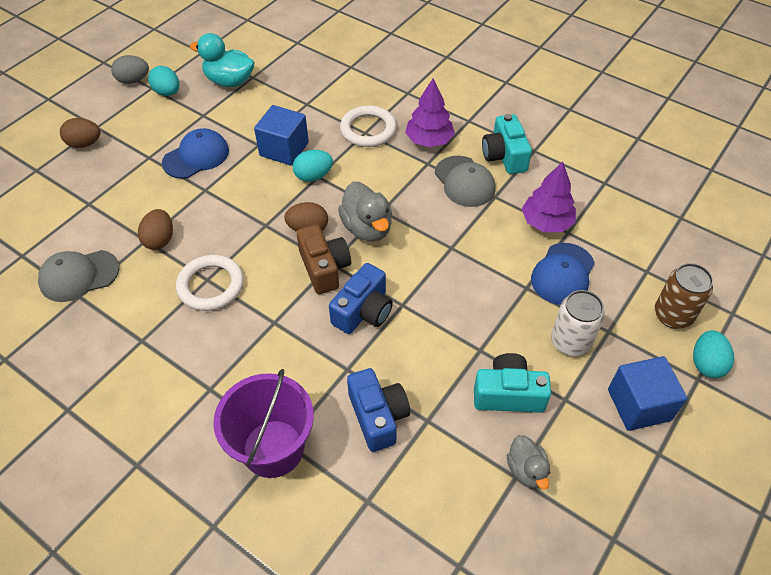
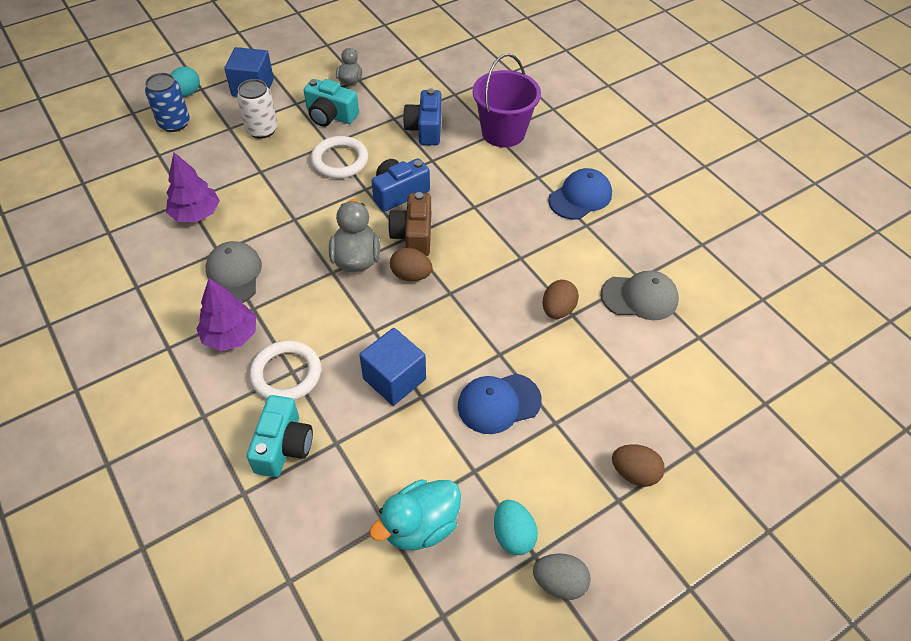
camera: 160 degrees left, 0 degrees up
white ring [176,255,244,311] -> white ring moved to [311,136,368,178]
turquoise duck [190,33,255,87] -> turquoise duck turned 105 degrees clockwise [369,479,461,550]
turquoise egg [293,150,333,182] -> none
turquoise camera [482,114,532,174] -> turquoise camera moved to [247,395,313,477]
blue cap [531,243,595,305] -> blue cap moved to [548,168,612,220]
brown can [654,263,713,329] -> blue can [145,73,190,132]

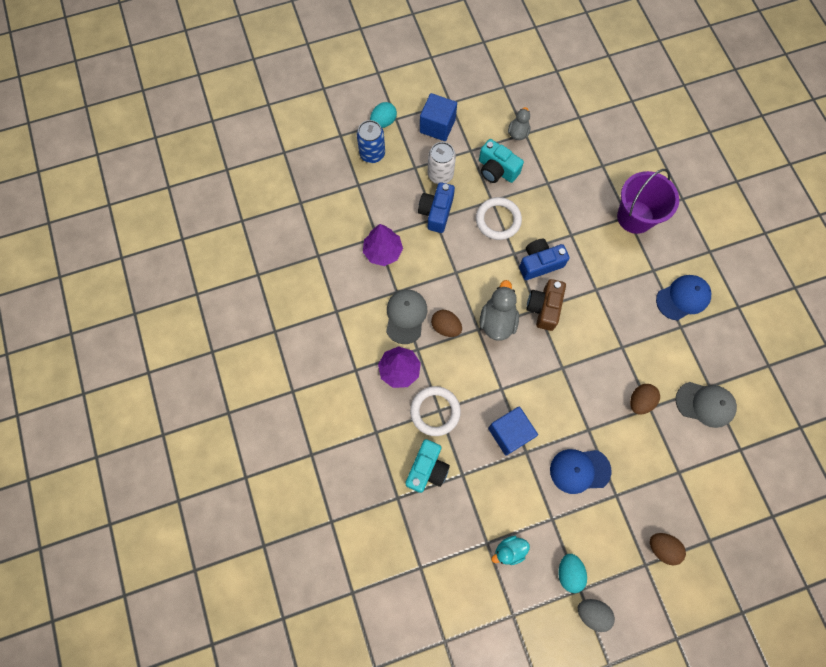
camera: 15 degrees right, 20 degrees up
turquoise duck [369,479,461,550] -> turquoise duck [491,536,530,565], size x0.62
brown egg [390,248,433,281] -> brown egg moved to [431,310,462,337]
blue camera [403,89,441,145] -> blue camera moved to [418,182,455,233]

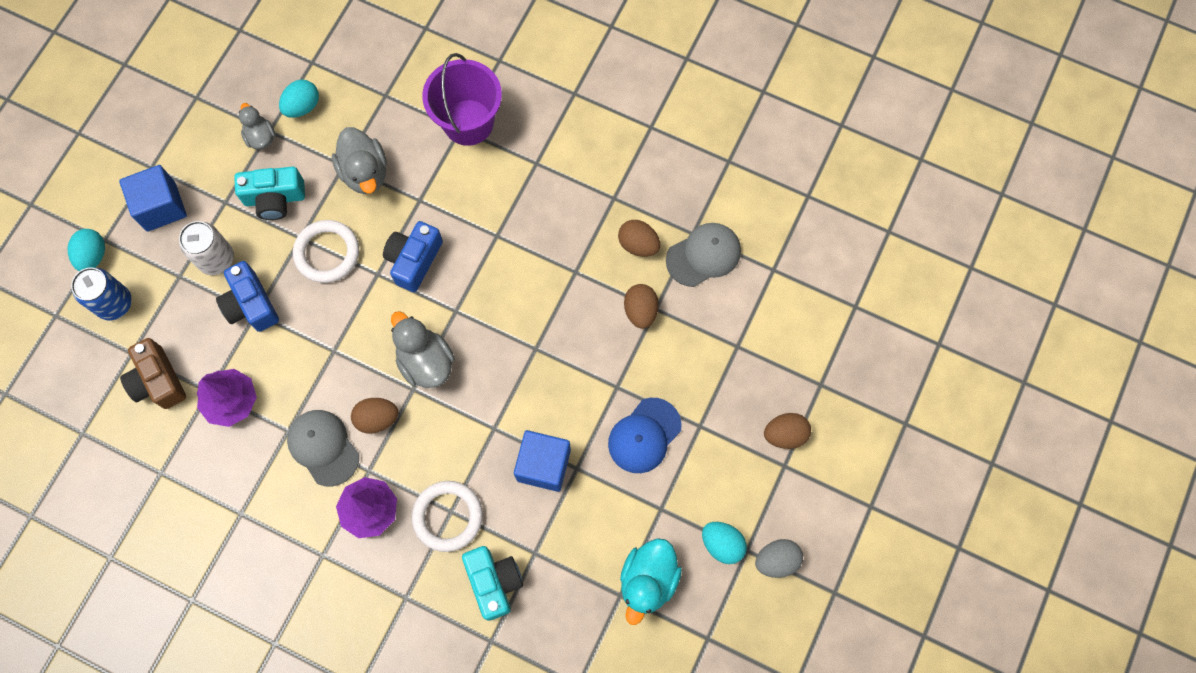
camera: 45 degrees left, 0 degrees up
turquoise duck [491,536,530,565] -> turquoise duck [620,538,682,625], size x1.61
brown camera [526,279,566,331] -> brown camera moved to [120,338,186,409]
blue cap [656,275,711,321] -> none
none -> turquoise egg [279,79,319,118]
none -> grey duck [332,127,387,194]
none -> brown egg [618,220,660,257]

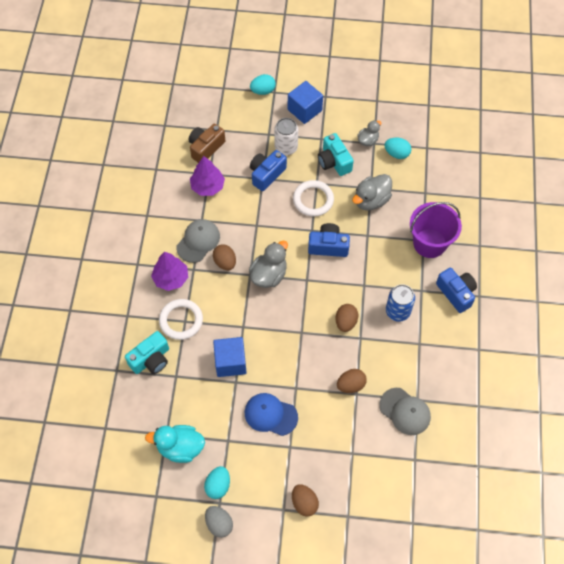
camera: 70 degrees right, 10 degrees down
blue can [71,268,132,320] -> blue can moved to [386,284,415,322]
brown egg [618,220,660,257] -> brown egg moved to [335,304,358,332]
none -> blue camera [436,268,477,313]

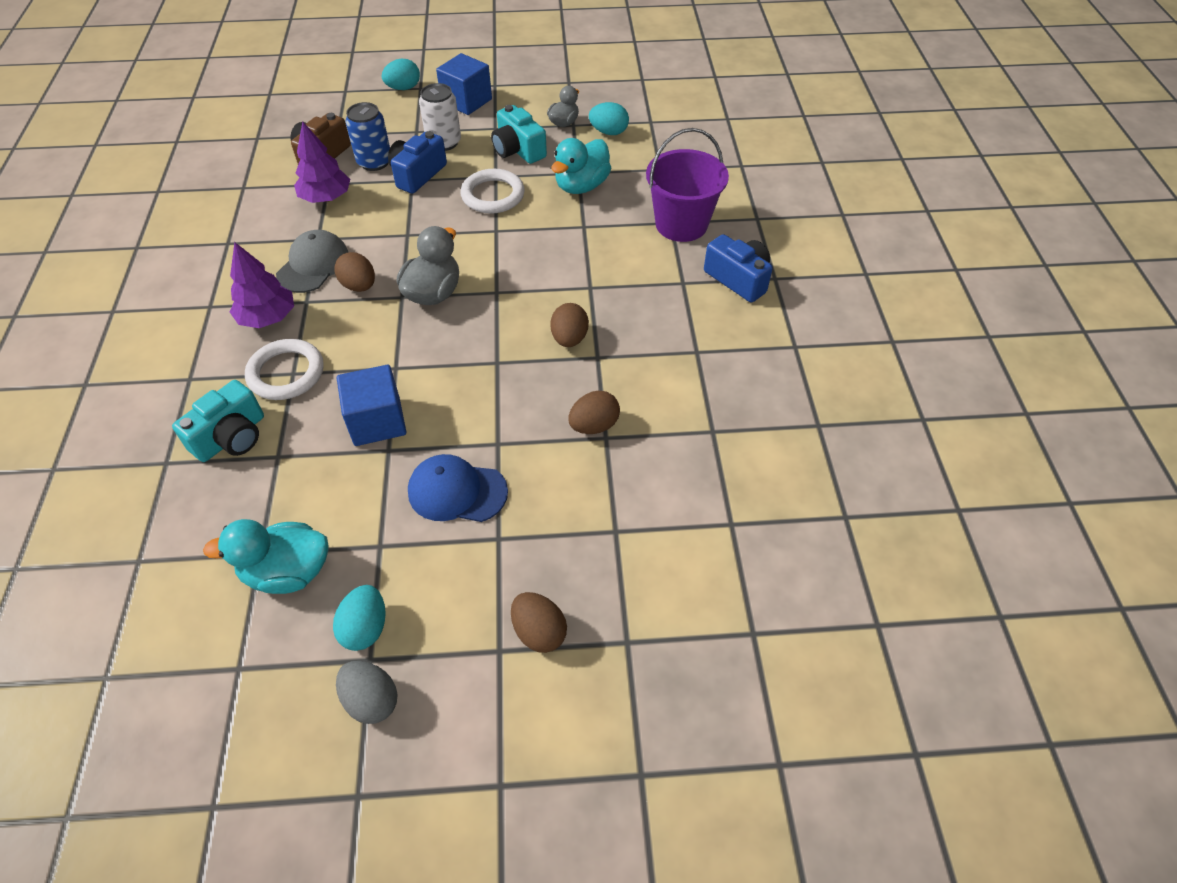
camera: 10 degrees left, 10 degrees down
blue camera [308,223,350,257] -> none
grey duck [352,174,392,211] -> turquoise duck [551,138,611,194]
grey cap [379,388,431,435] -> none
blue can [386,284,415,322] -> blue can moved to [345,102,390,171]

